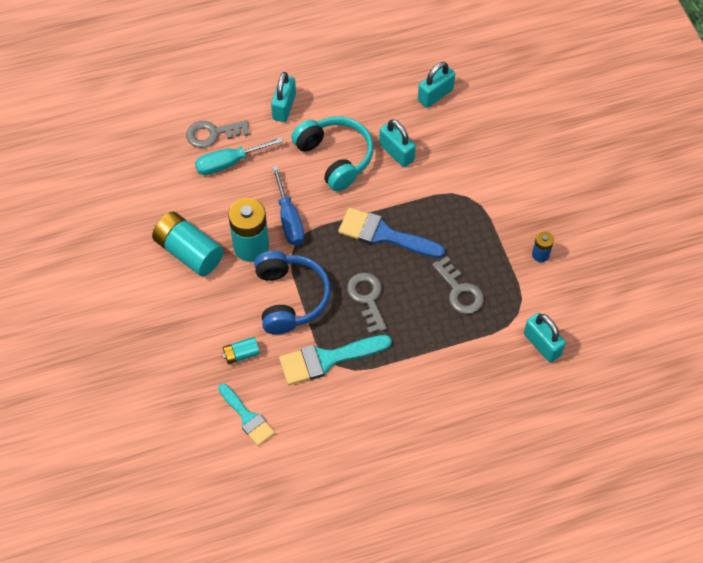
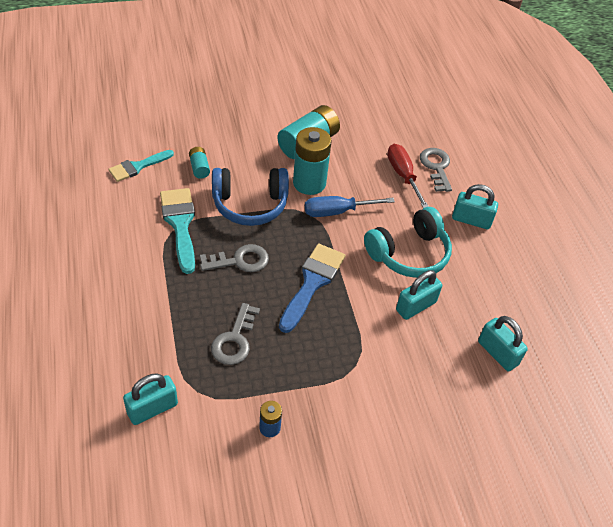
camera: 90 degrees right, 10 degrees down
turquoise screwdriver [195,137,283,175] -> red screwdriver [387,144,429,208]
grey key [432,256,484,314] -> grey key turned 45 degrees counterclockwise [211,303,260,365]

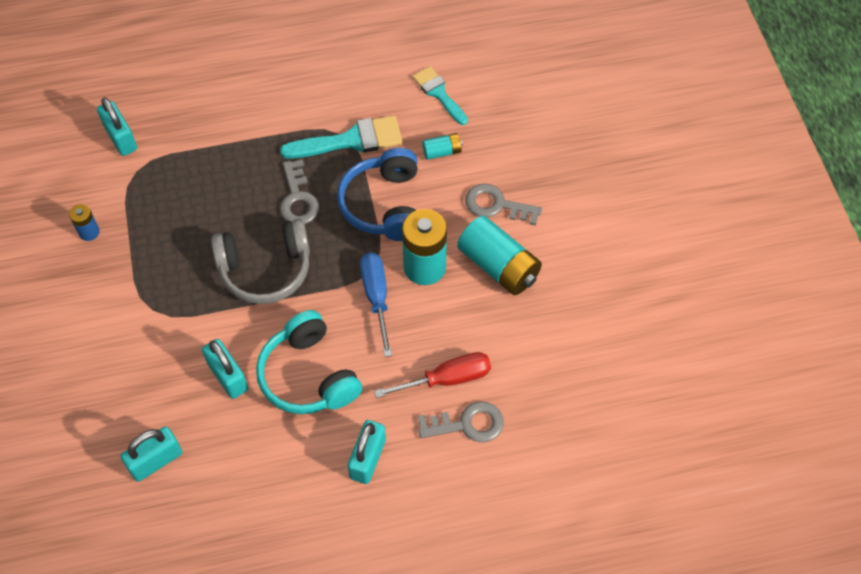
camera: 95 degrees right, 10 degrees up
grey key [211,303,260,365] -> grey key moved to [465,184,542,226]
blue brush [279,244,346,333] -> grey headphones [211,219,310,304]

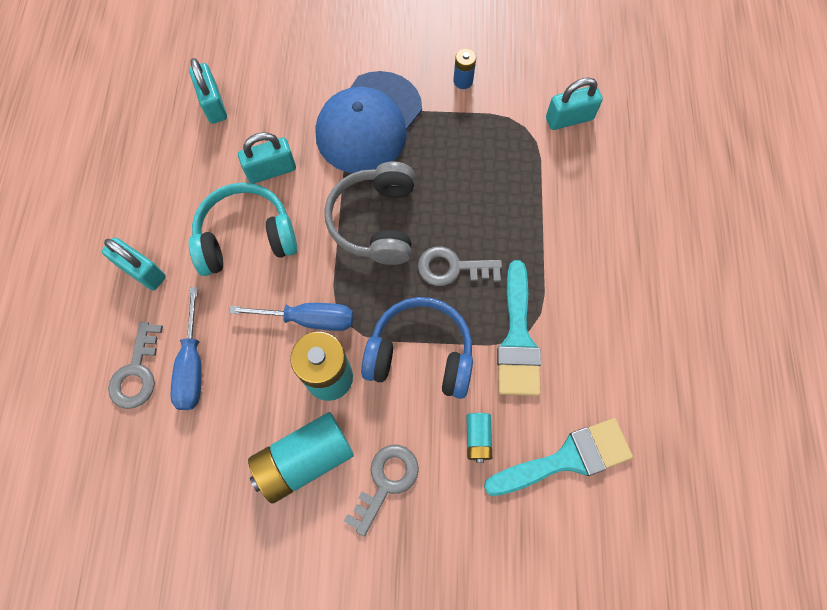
camera: 105 degrees right, 10 degrees up
red screwdriver [374,352,491,398] -> blue screwdriver [171,287,202,410]
turquoise brush [412,66,468,125] -> turquoise brush [484,418,633,496], size x1.51
none -> blue cap [315,71,422,173]

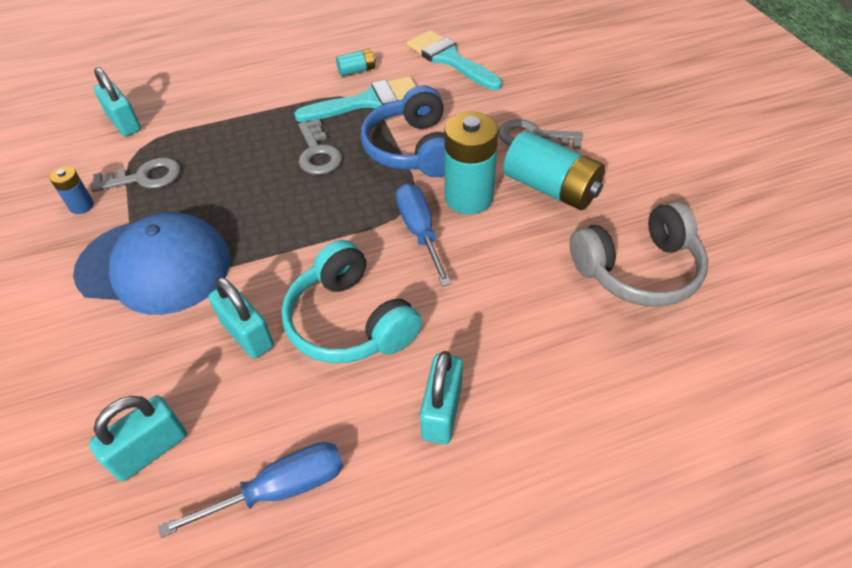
camera: 110 degrees left, 20 degrees down
grey key [108,322,163,409] -> grey key moved to [91,158,181,192]
blue screwdriver [171,287,202,410] -> blue screwdriver moved to [158,442,343,538]
grey headphones [325,162,415,265] -> grey headphones moved to [570,201,708,307]
turquoise battery [466,413,492,463] -> turquoise battery moved to [336,49,376,77]

